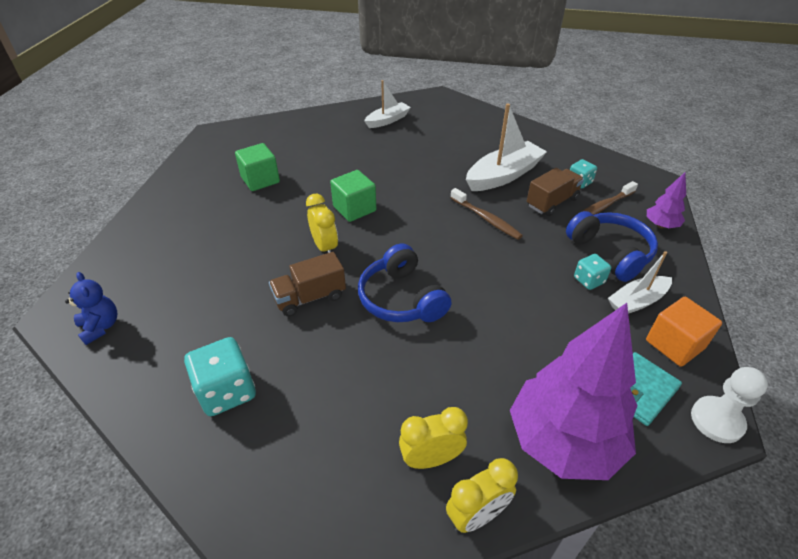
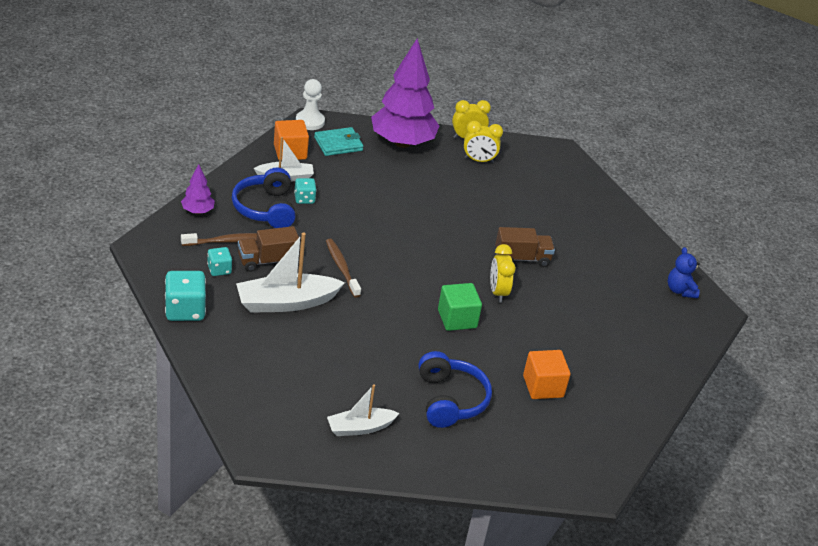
camera: 165 degrees left, 5 degrees down
turquoise dice [184,337,256,416] -> turquoise dice moved to [165,271,206,321]
green cube [235,143,280,191] -> orange cube [523,350,571,399]
blue headphones [358,244,452,322] -> blue headphones moved to [418,351,492,428]

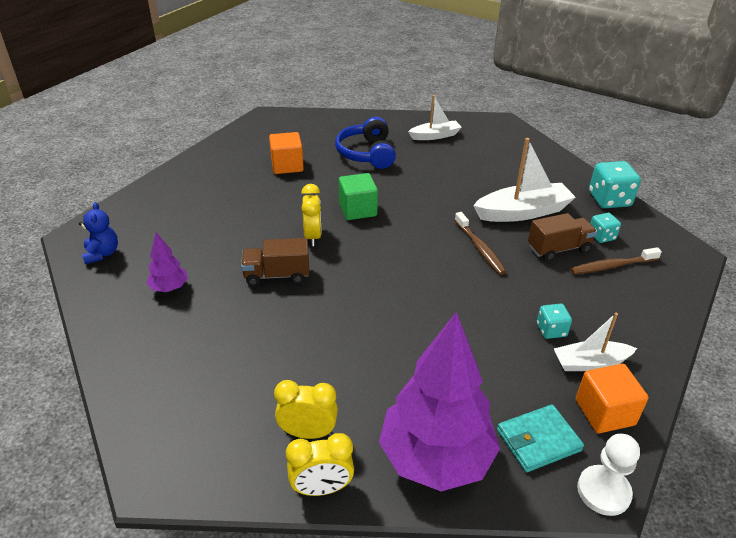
camera: 175 degrees left, 0 degrees up
purple tree [181,164,215,214] -> purple tree moved to [146,232,188,292]
blue headphones [232,168,296,228] -> none

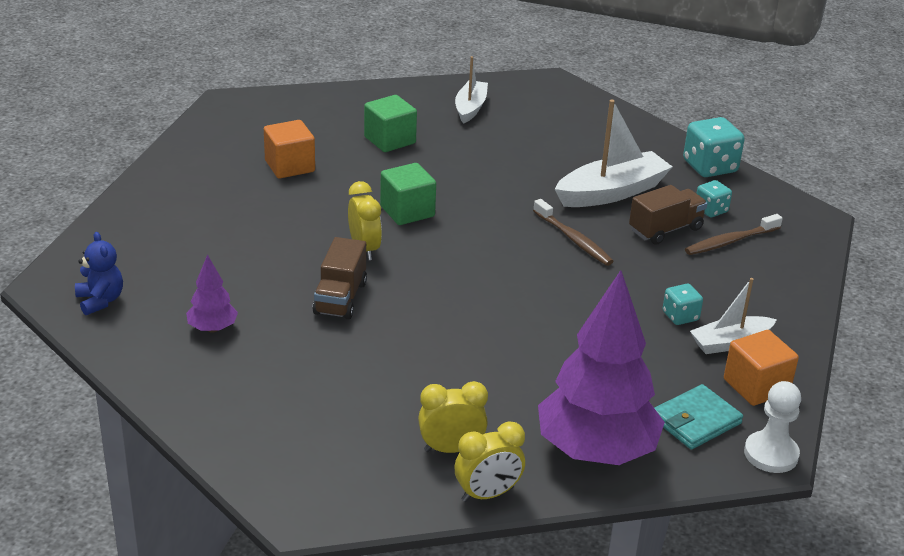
camera: 15 degrees left, 5 degrees down
brown truck [241,238,309,286] -> brown truck turned 60 degrees counterclockwise [313,237,367,319]
blue headphones [335,117,396,169] -> green cube [364,95,417,152]
white boat [408,95,462,140] -> white boat turned 45 degrees counterclockwise [455,56,488,124]

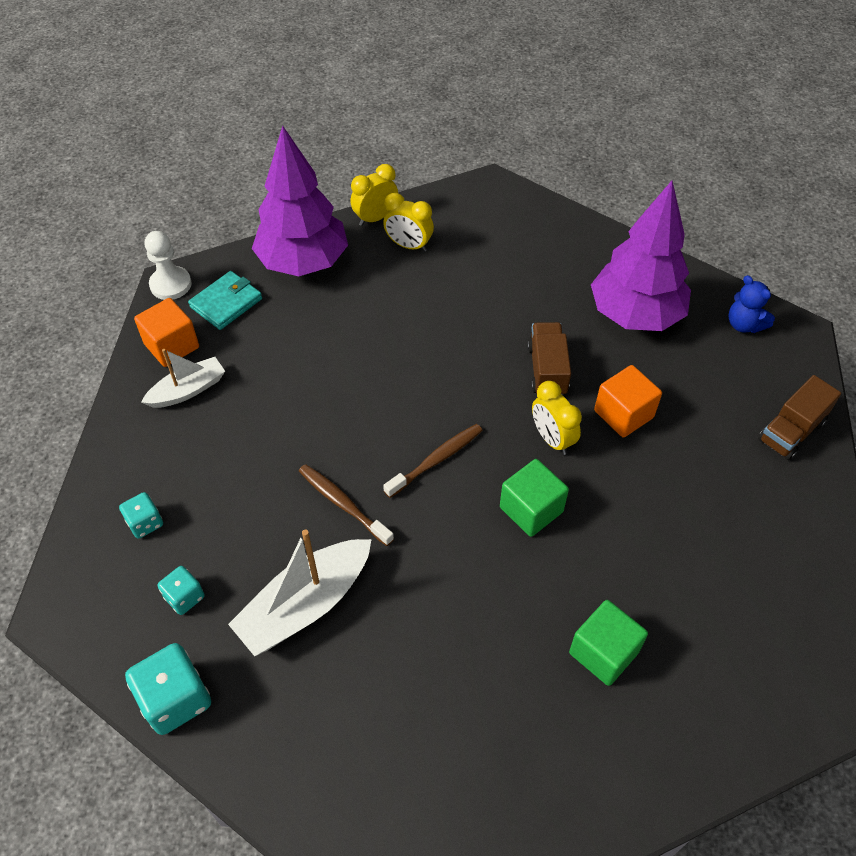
camera: 170 degrees right, 20 degrees up
purple tree [186,254,238,333] -> purple tree [591,181,691,331], size x2.25
orange cube [264,120,315,178] -> orange cube moved to [594,365,662,438]
yellow clock [418,381,488,453] -> yellow clock turned 45 degrees clockwise [383,193,434,252]
white boat [455,56,488,124] -> none
brown truck [629,185,708,245] -> brown truck moved to [758,375,841,460]
turquoise dice [663,284,703,325] -> turquoise dice moved to [119,492,163,539]
brown toothbrush [685,214,783,255] -> brown toothbrush moved to [383,424,483,498]

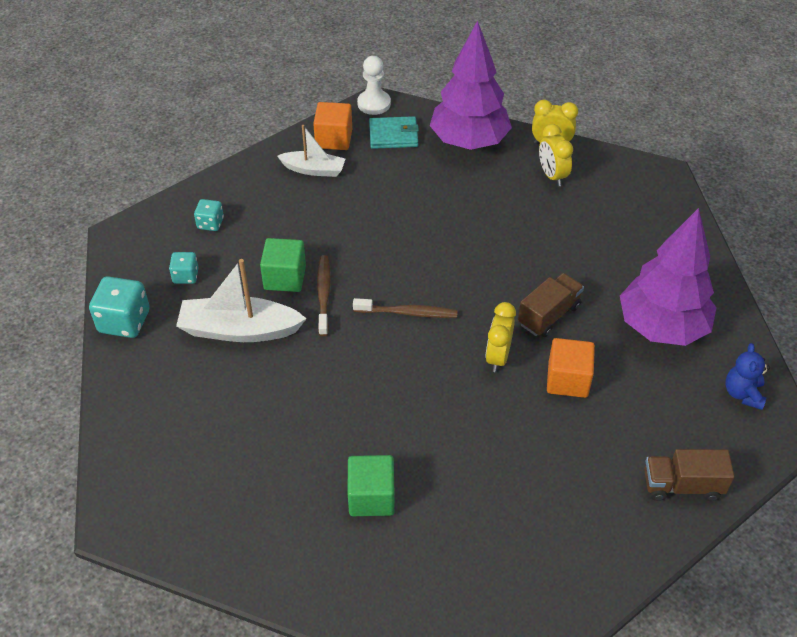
camera: 45 degrees right, 5 degrees down
green cube [500,459,569,537] -> green cube moved to [260,238,306,292]

